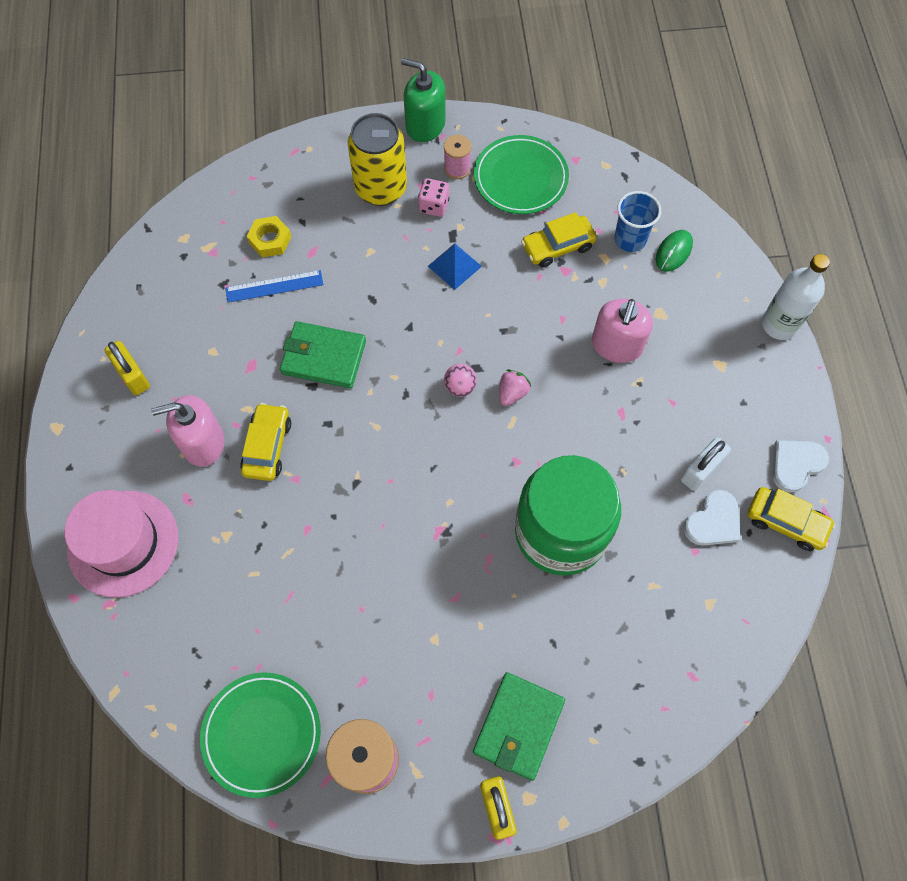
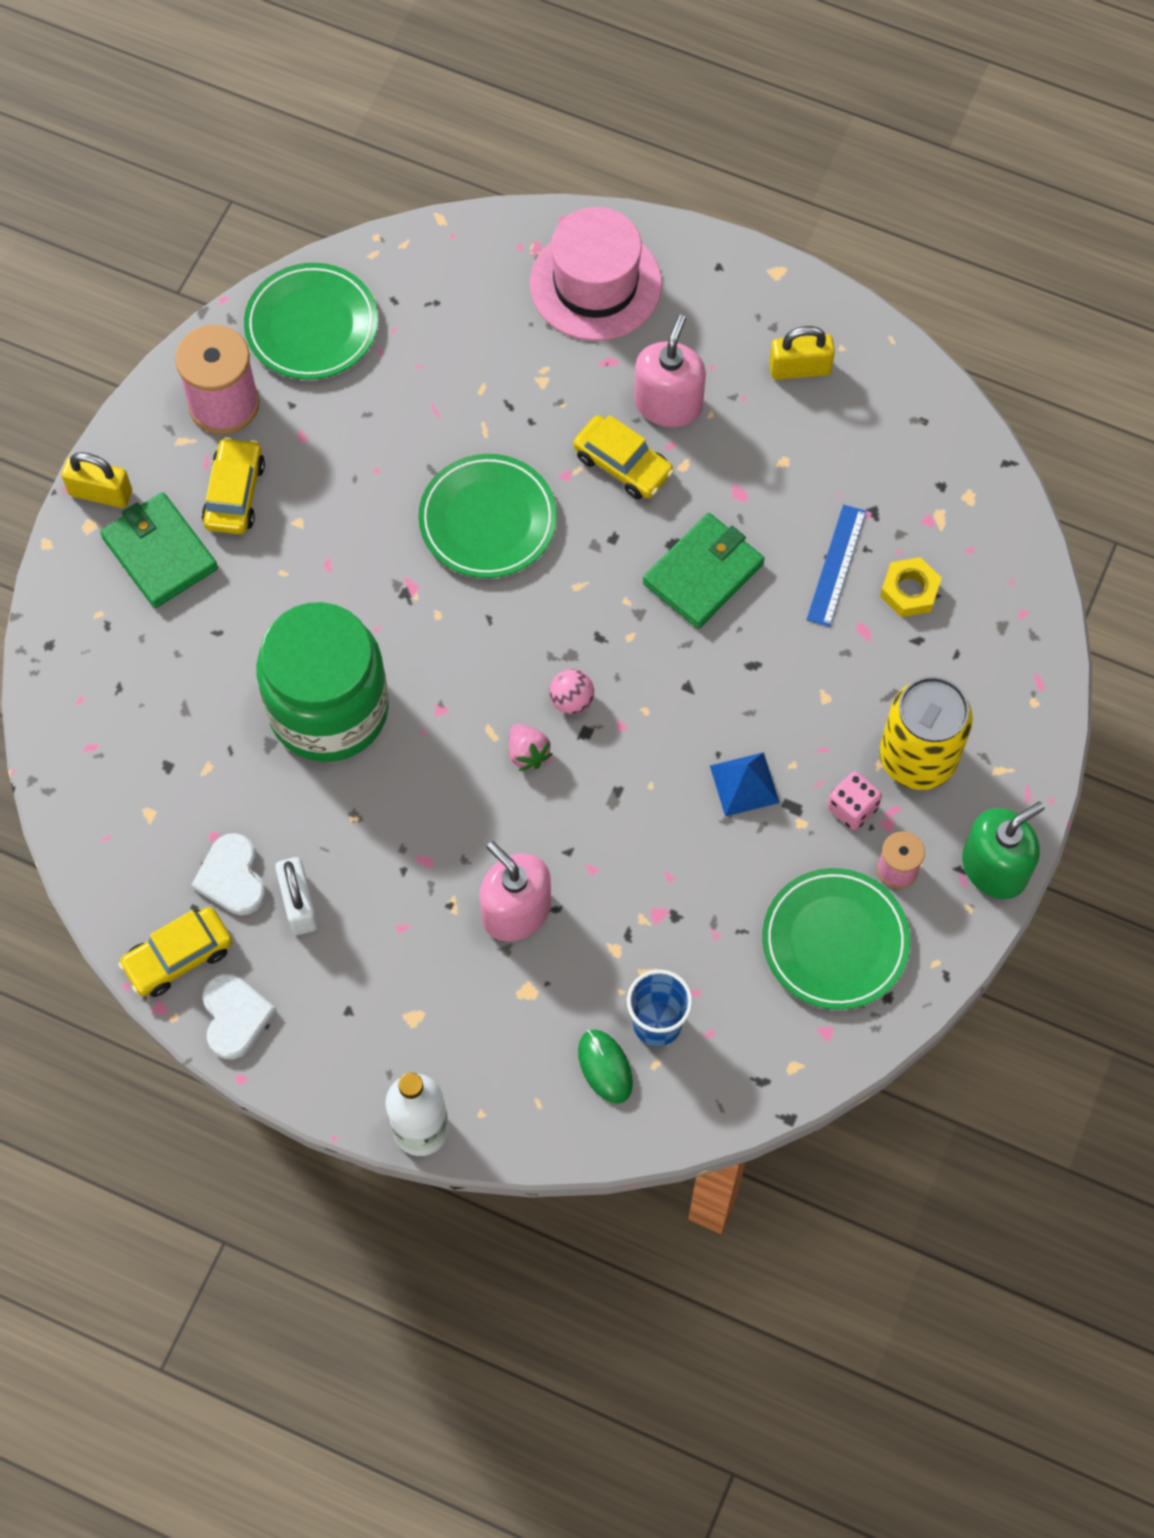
camera: 120 degrees right, 0 degrees up
yellow car [521,212,597,267] -> yellow car moved to [202,437,265,534]
none -> green plate [418,454,557,578]

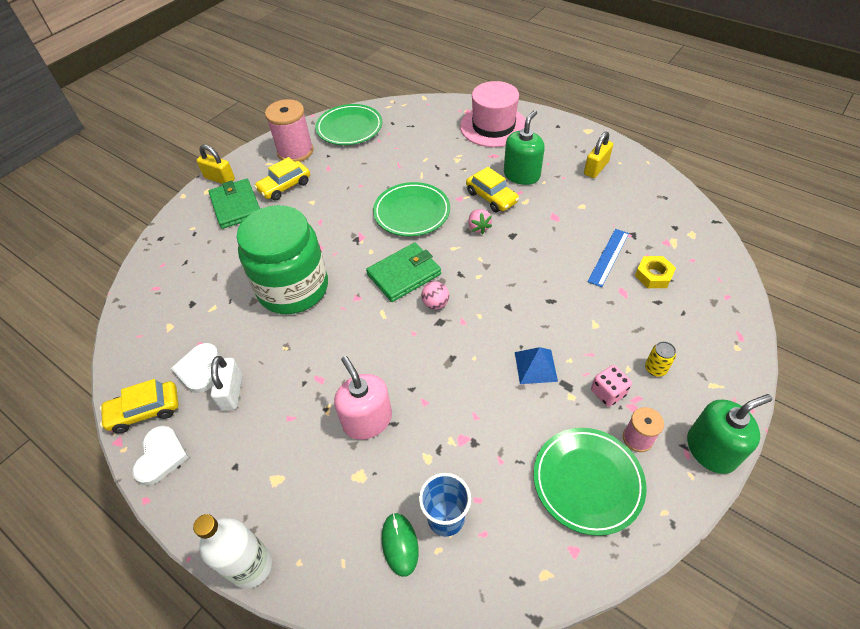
camera: 15 degrees right, 15 degrees down
yellow car [202,437,265,534] -> yellow car turned 150 degrees counterclockwise [254,157,310,201]
pink strawberry [509,724,552,771] -> pink strawberry moved to [468,209,492,234]
pink soap dispenser [634,315,706,427] -> green soap dispenser [504,110,545,185]
green wallet [643,513,765,629] -> green wallet moved to [366,243,441,302]
yellow padlock [769,326,835,380] -> yellow padlock turned 60 degrees counterclockwise [584,132,613,178]
yellow can [880,676,973,790] -> yellow can [645,341,676,377], size x0.42

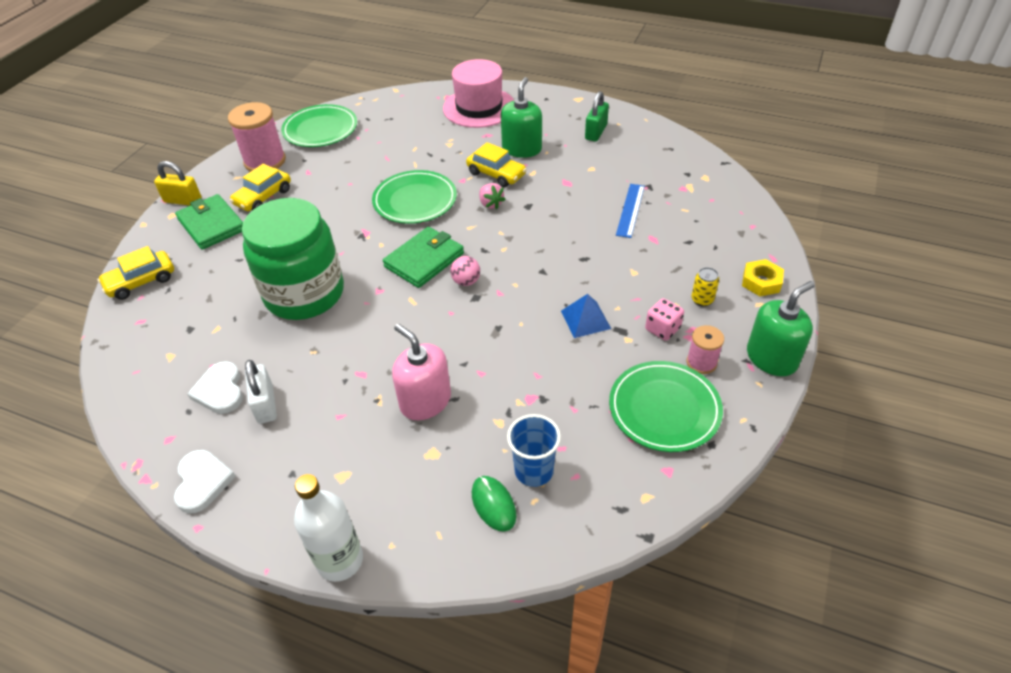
camera: 15 degrees left, 5 degrees down
yellow car [100,379,179,433] -> yellow car moved to [97,246,174,300]
yellow padlock [584,132,613,178] -> green padlock [585,91,609,141]
yellow nut [635,256,676,288] -> yellow nut moved to [742,259,784,296]

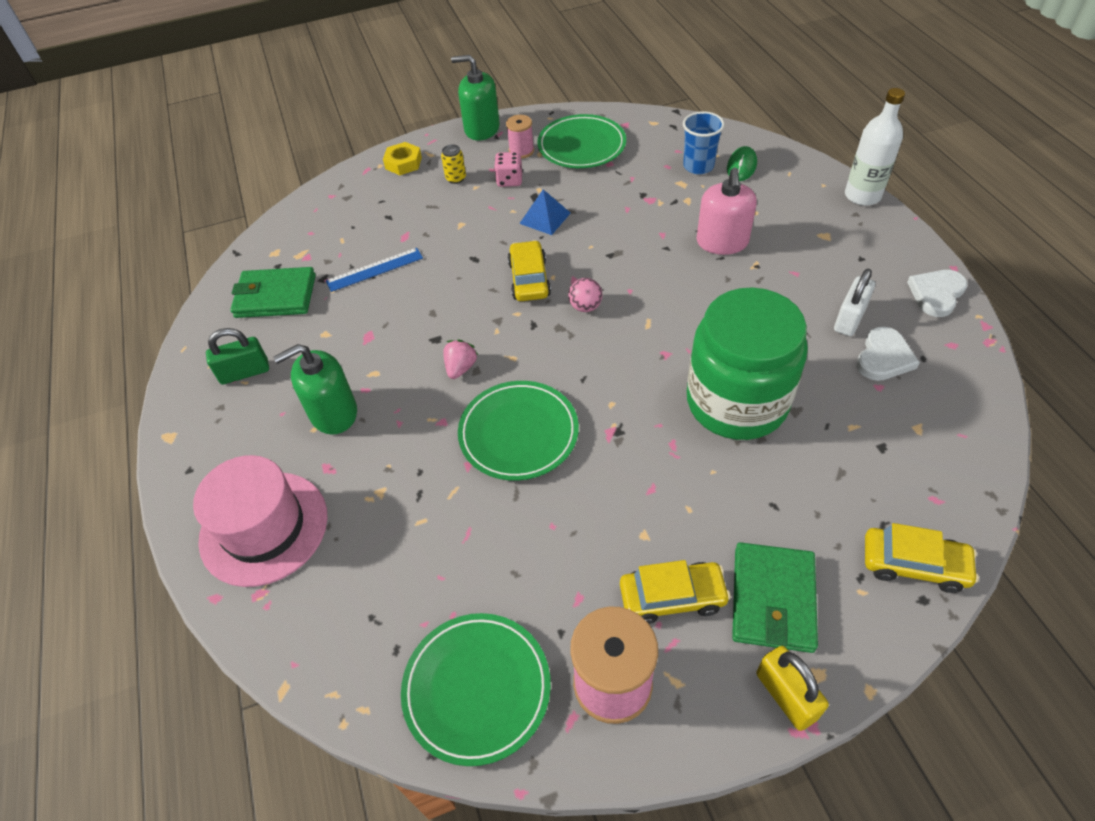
camera: 130 degrees left, 5 degrees up
green wallet [383,227,464,288] -> green wallet moved to [230,267,316,318]
yellow car [466,142,527,187] -> yellow car moved to [508,240,551,301]

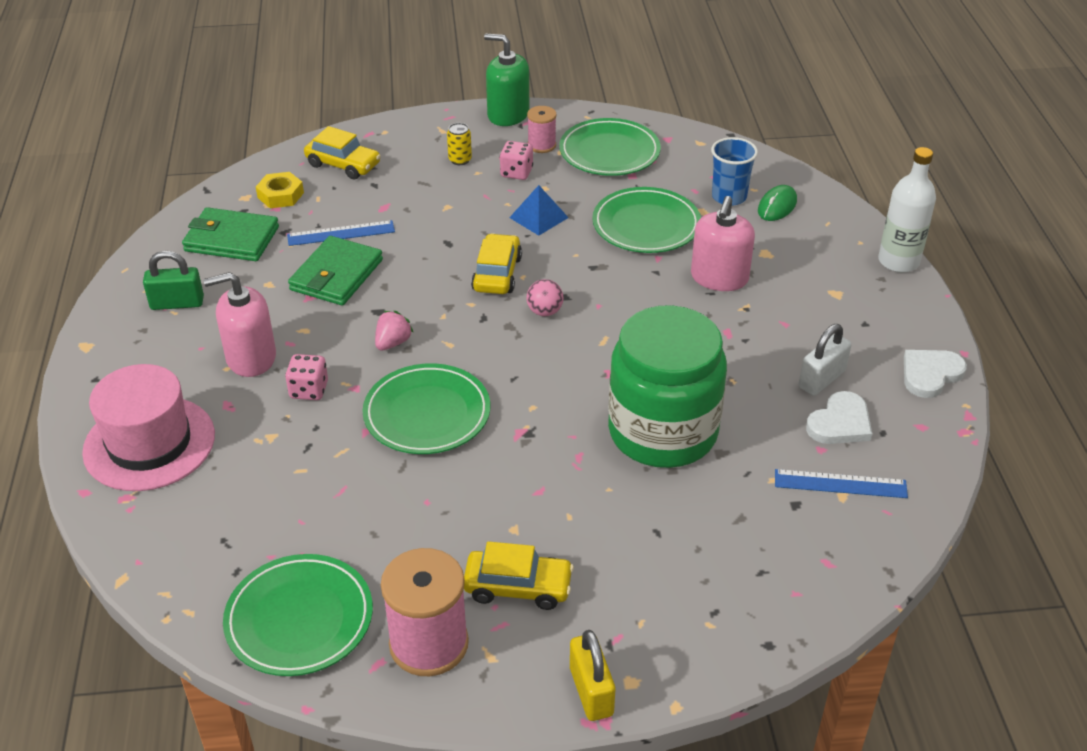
camera: 10 degrees right, 10 degrees down
green soap dispenser [273,344,357,435] -> pink soap dispenser [203,272,276,377]
yellow nut [383,142,422,175] -> yellow nut moved to [256,172,304,208]
green wallet [732,542,818,653] -> green wallet moved to [288,236,383,305]
yellow car [865,523,979,593] -> yellow car moved to [304,126,381,180]
none -> pink dice [285,354,328,400]
none -> green plate [592,187,701,253]
none -> blue ruler [775,469,908,498]

